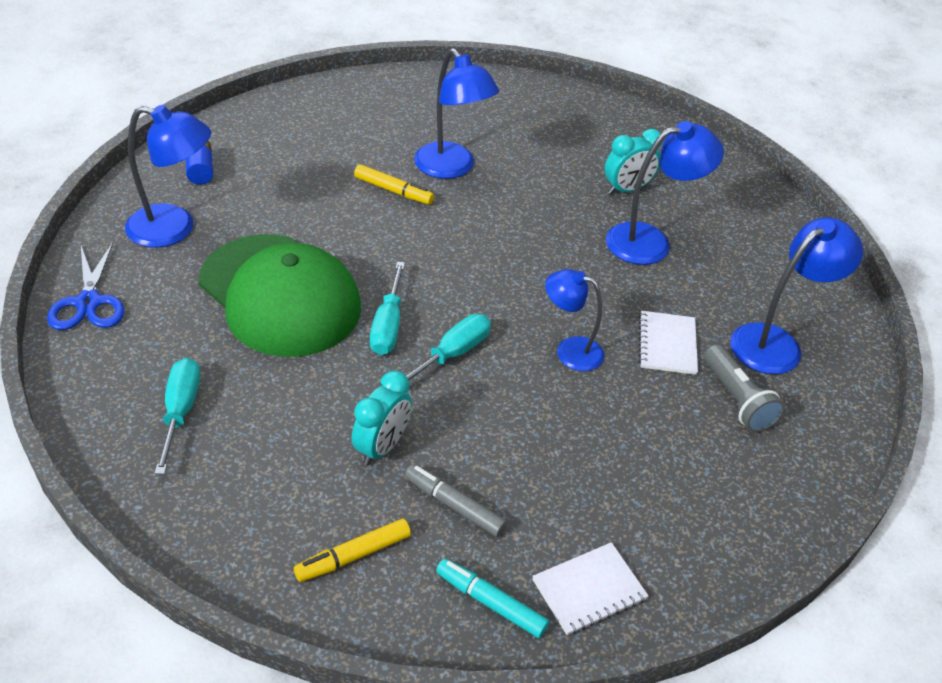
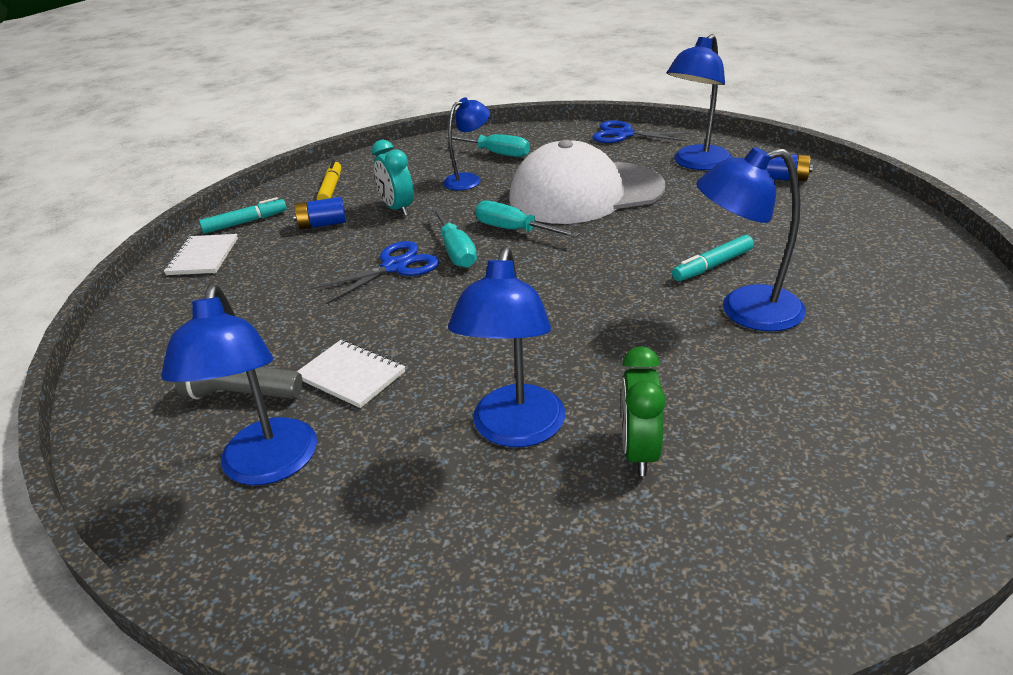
camera: 125 degrees right, 10 degrees down
green cap [199,234,361,357] -> white cap [509,140,665,224]
yellow marker [354,164,434,205] -> turquoise marker [672,235,754,281]
grey marker [405,464,507,537] -> blue battery [293,197,346,230]
blue lamp [545,269,604,371] -> blue lamp moved to [443,97,490,190]
turquoise clock [605,129,663,194] -> green clock [621,346,666,476]
none -> blue scissors [311,241,439,305]

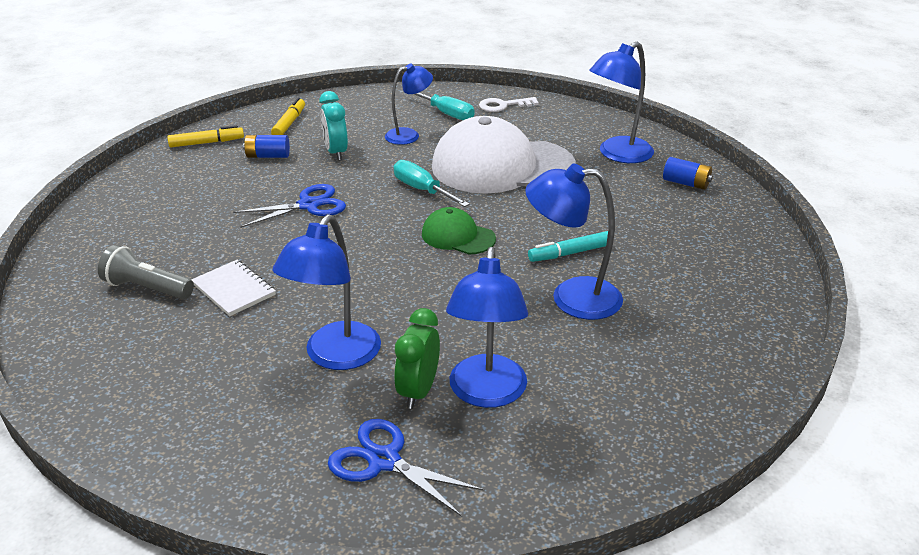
camera: 10 degrees right, 0 degrees up
blue lamp [161,284,317,485] -> blue lamp moved to [446,247,528,408]
white notebook [164,234,238,275] -> none
turquoise marker [199,197,287,234] -> yellow marker [167,125,244,147]
turquoise screwdriver [432,208,477,268] -> none
blue scissors [592,120,692,143] -> blue scissors moved to [328,419,484,517]
none -> green cap [422,207,496,254]
none -> white key [479,97,539,112]

